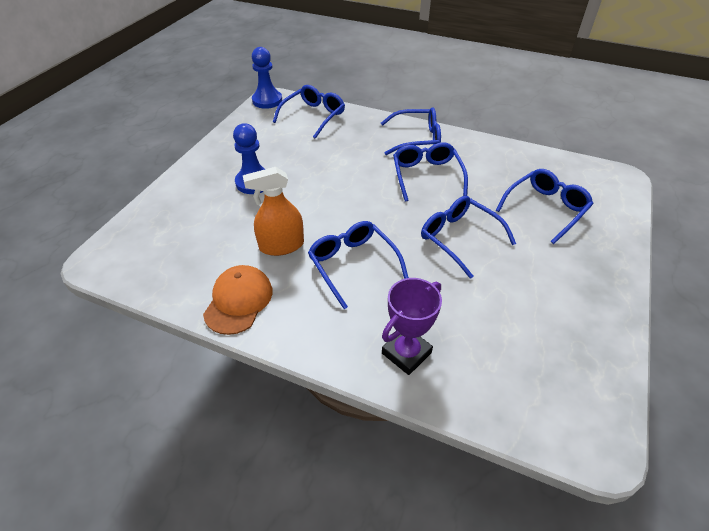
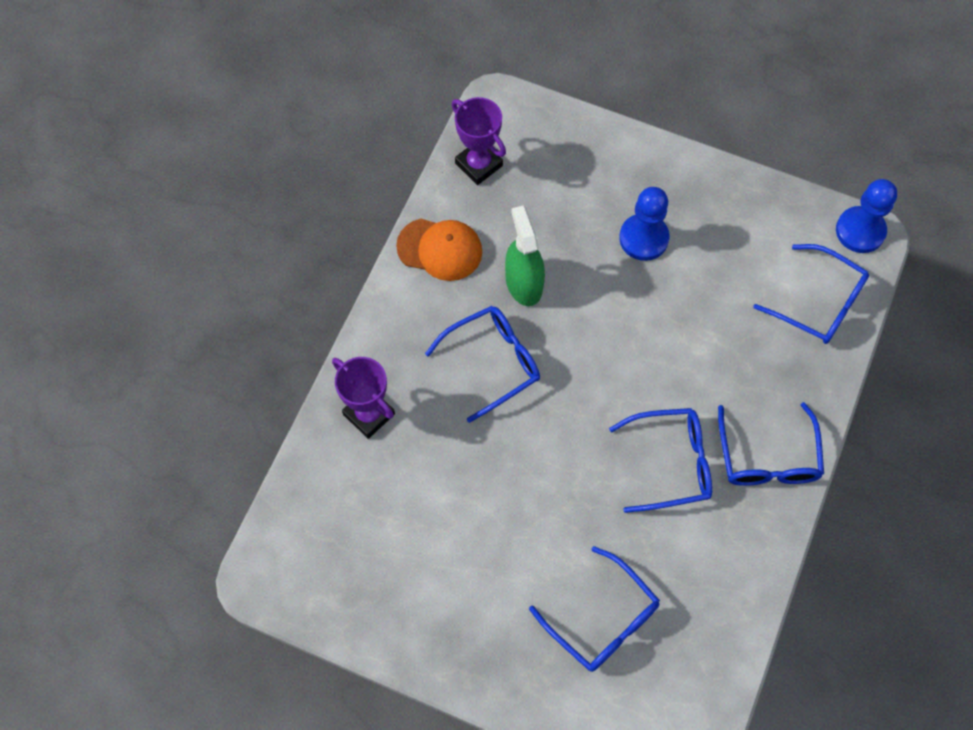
camera: 90 degrees right, 20 degrees up
orange spray bottle [243,167,304,256] -> green spray bottle [505,205,545,306]
blue glasses [421,196,516,279] -> none
none -> purple trophy [452,97,506,185]

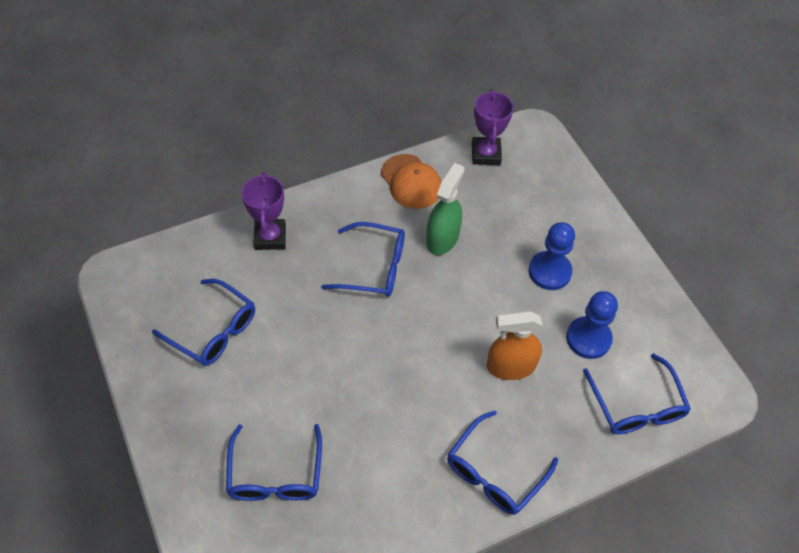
camera: 40 degrees right, 10 degrees down
blue glasses [609,408,712,513] -> blue glasses moved to [152,279,255,366]
blue pawn [836,179,897,253] -> blue pawn moved to [566,291,618,359]
none -> orange spray bottle [487,311,542,380]

